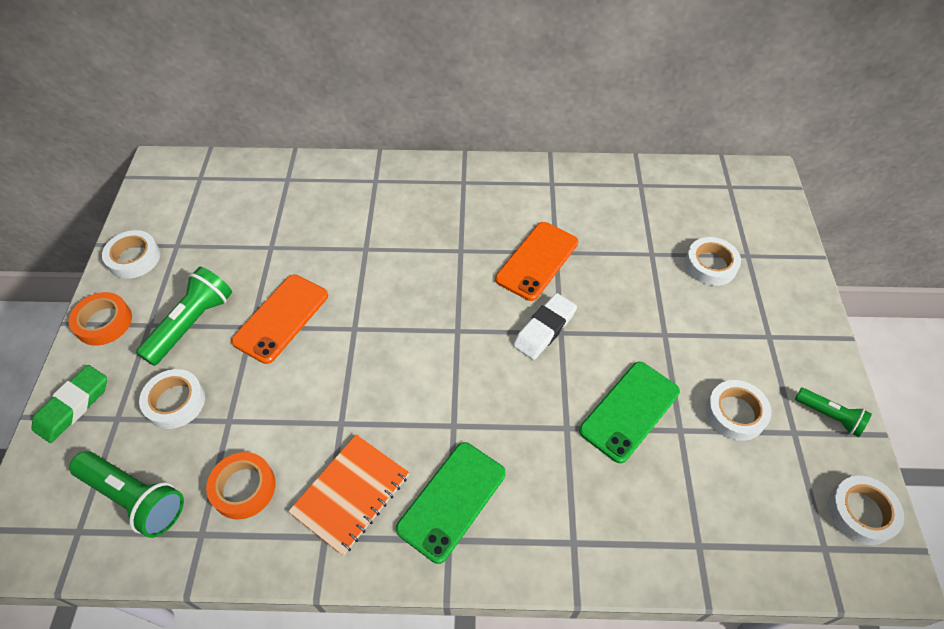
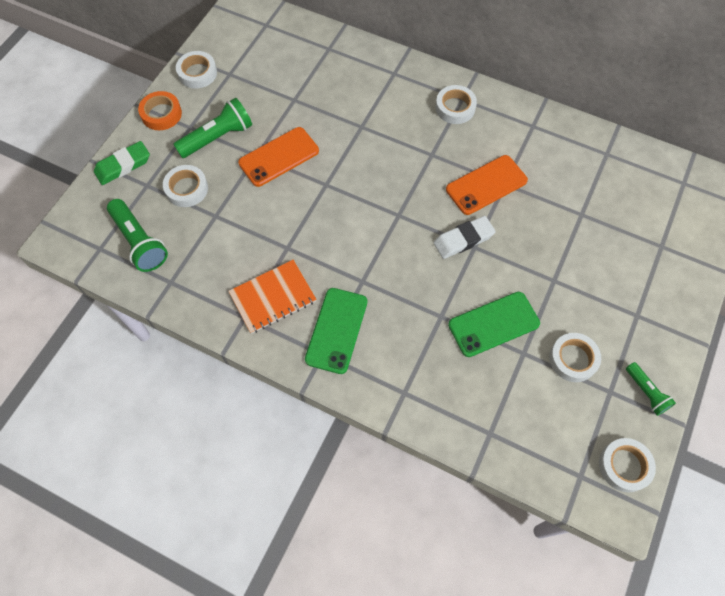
camera: 25 degrees right, 10 degrees up
orange tape [206,452,276,519] -> none
green phone [396,442,506,564] -> green phone turned 45 degrees counterclockwise [305,288,367,374]
white tape [685,237,741,286] -> white tape moved to [435,85,477,124]

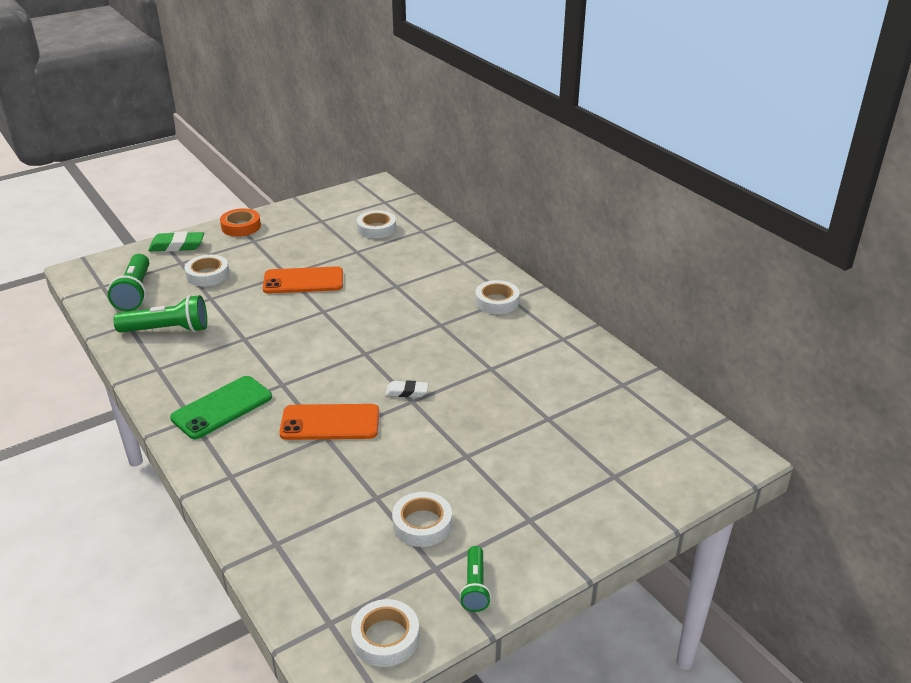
camera: 30 degrees right, 30 degrees down
green flashlight [173,98,252,158] -> green flashlight moved to [113,295,207,333]
white tape [176,51,217,89] -> white tape moved to [357,210,396,239]
orange notebook [228,260,317,334] -> none
white eraser [433,216,496,259] -> white eraser [385,381,428,397], size x0.63
orange phone [446,155,528,215] -> orange phone moved to [279,404,379,440]
green phone [448,292,540,357] -> none

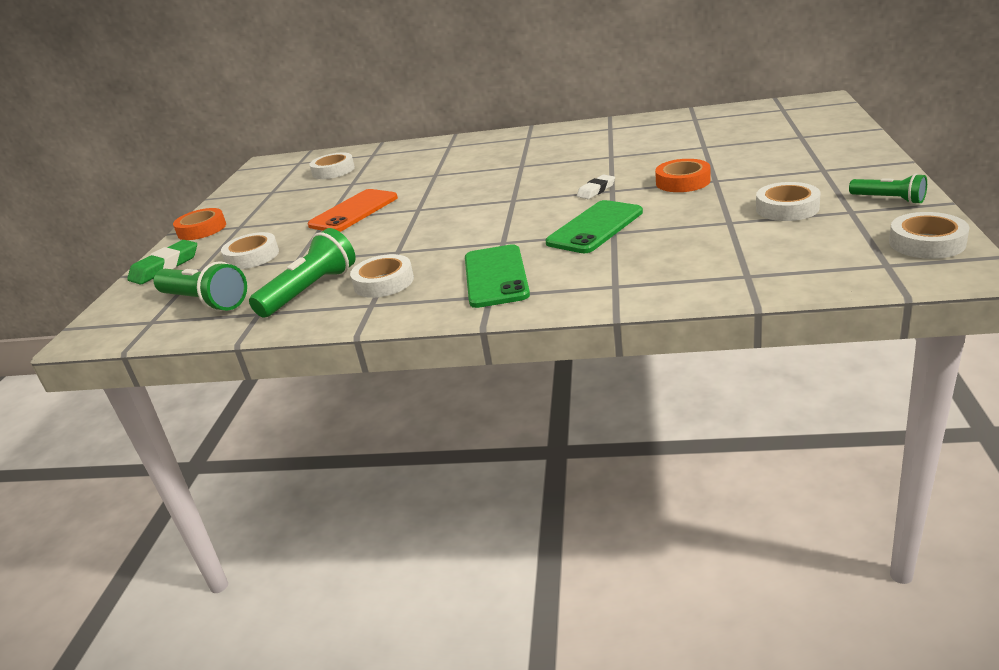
camera: 45 degrees left, 5 degrees down
orange phone [279,404,379,440] -> green phone [545,200,643,253]
white tape [475,280,520,314] -> white tape moved to [350,254,414,298]
none -> orange tape [655,159,711,192]

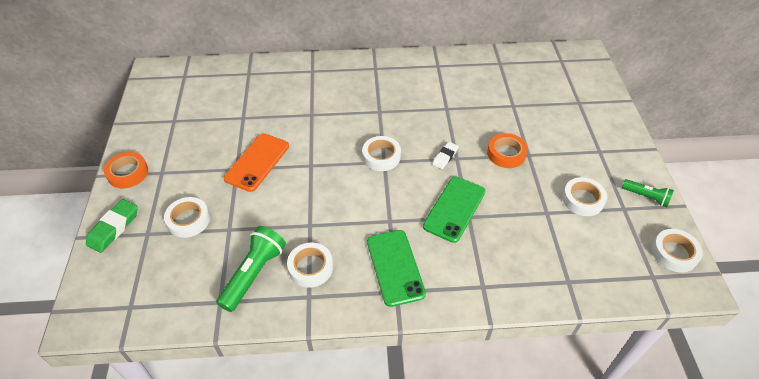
camera: 15 degrees left, 20 degrees up
green flashlight [153,261,247,312] -> none
white tape [309,153,355,179] -> white tape moved to [362,136,401,171]

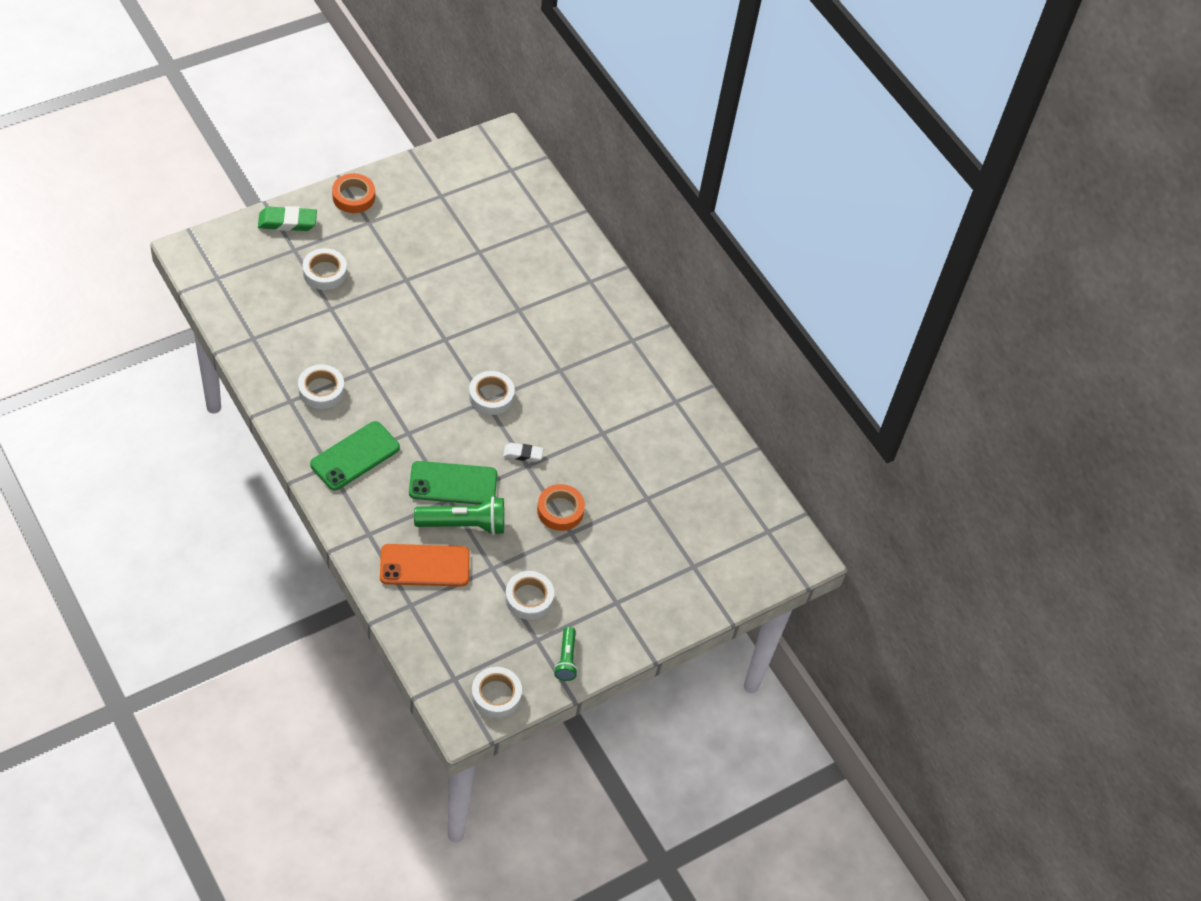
camera: 55 degrees right, 5 degrees up
green flashlight [216,226,286,312] -> green flashlight moved to [414,497,504,535]
orange phone [224,133,289,192] -> orange phone moved to [380,544,470,586]

